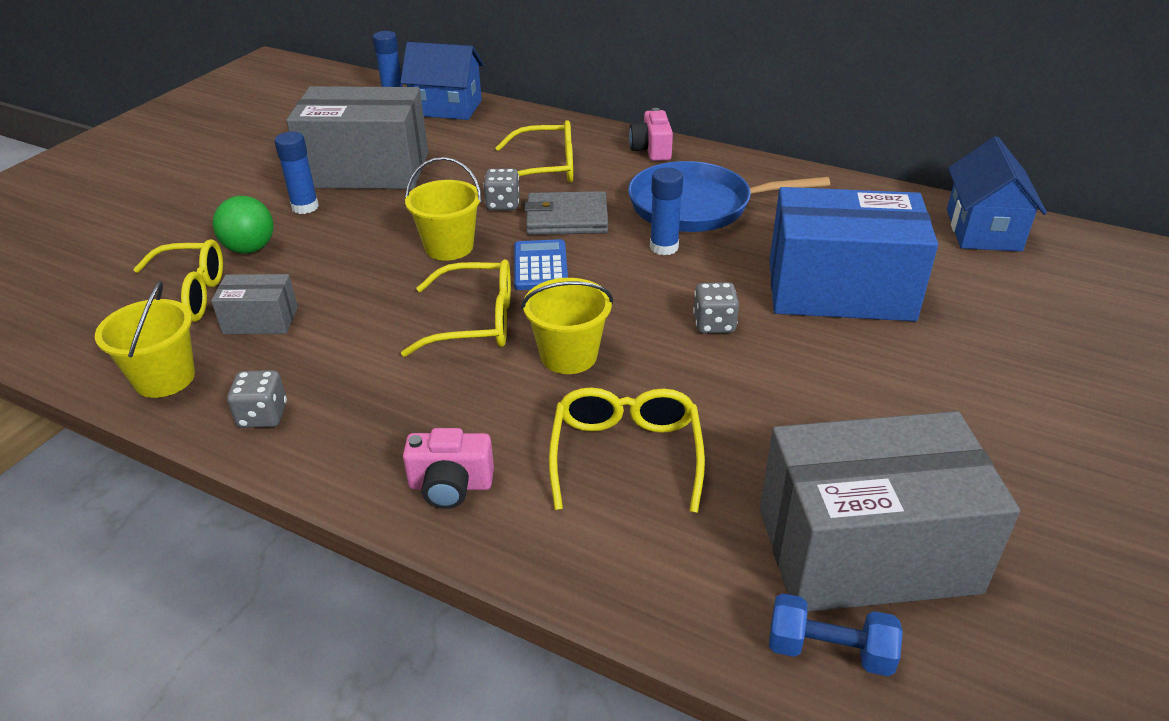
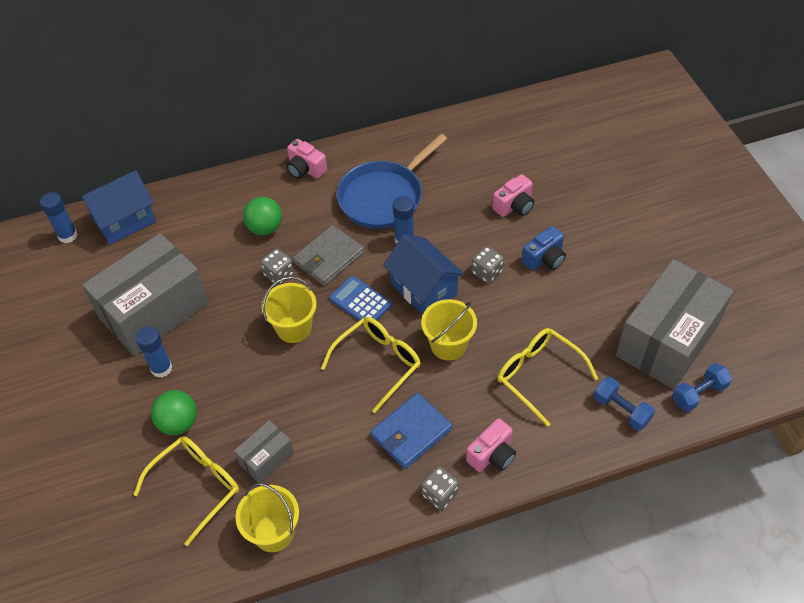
camera: 45 degrees left, 15 degrees up
grey dice [227,370,287,428] -> grey dice moved to [421,466,459,510]
yellow glasses [495,120,573,183] -> green ball [243,197,282,235]
blue box [770,187,938,321] -> pink camera [492,174,534,217]
blue house [947,136,1047,252] -> blue house moved to [383,234,465,315]
none -> blue wallet [370,393,452,469]
none -> blue camera [522,226,566,271]
none -> blue dumbbell [594,377,655,431]

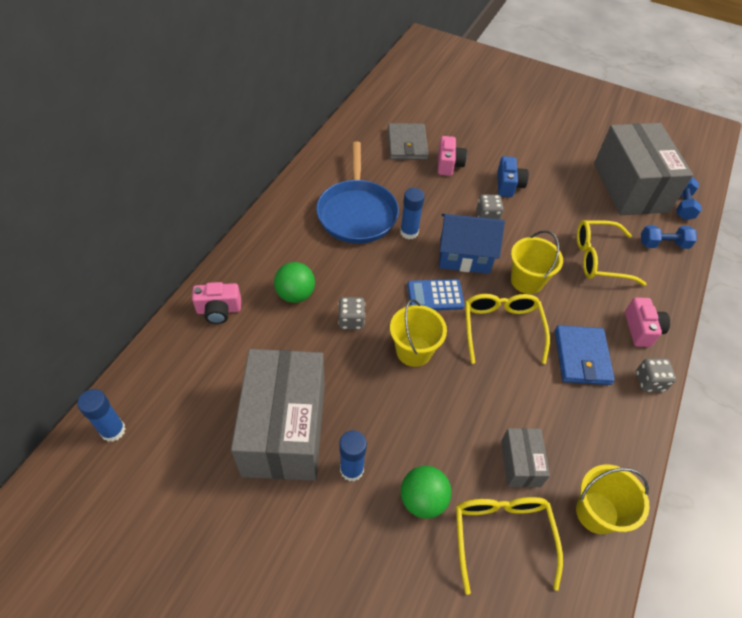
camera: 50 degrees left, 0 degrees up
blue house [79,170,156,245] -> none
pink camera [287,139,327,179] -> pink camera moved to [192,282,241,324]
grey wallet [292,225,365,286] -> grey wallet moved to [388,123,429,160]

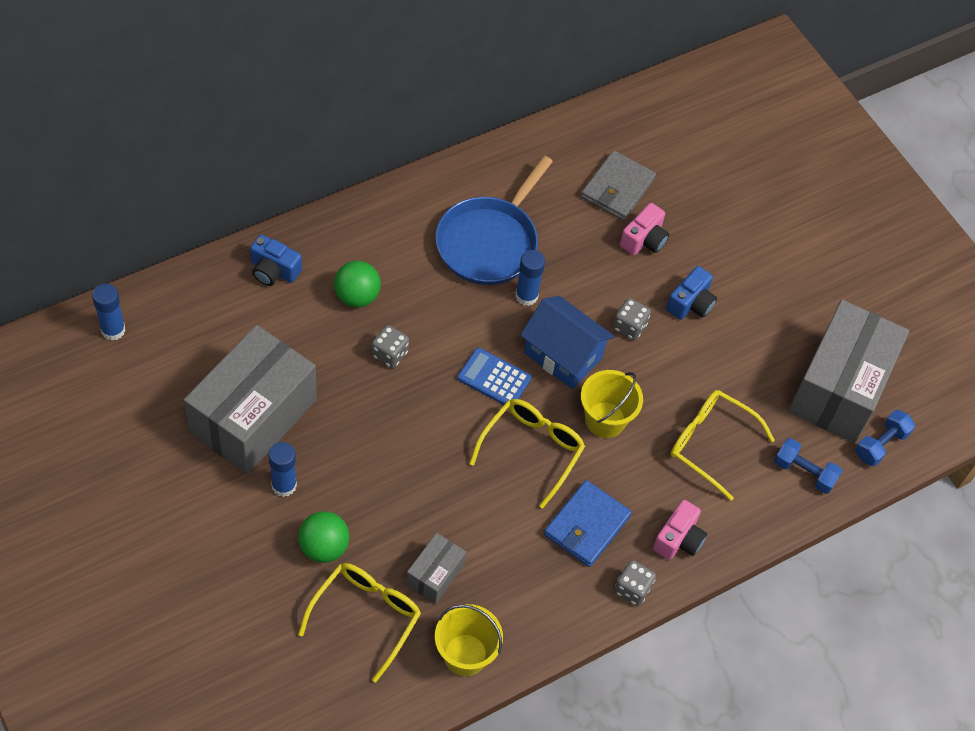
camera: 30 degrees right, 5 degrees up
pink camera [192,282,241,324] -> blue camera [250,235,302,286]
yellow bucket [390,299,447,367] -> none

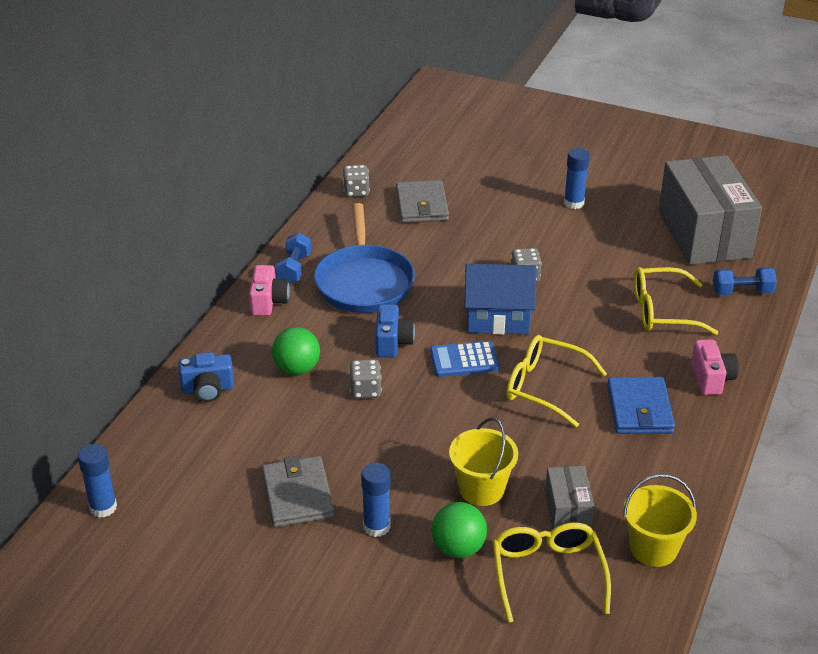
camera: 30 degrees left, 20 degrees down
grey box [184,325,317,475] -> grey wallet [262,456,335,527]
yellow glasses [469,399,585,509] -> yellow glasses turned 60 degrees counterclockwise [506,335,607,427]
blue glue stick [515,250,545,306] -> blue glue stick moved to [564,148,590,209]
yellow bucket [581,370,643,438] -> yellow bucket moved to [449,417,518,506]
grey dice [614,560,656,606] -> grey dice moved to [343,165,370,197]
pink camera [620,203,669,255] -> pink camera moved to [249,265,290,316]
blue camera [666,266,717,320] -> blue camera moved to [375,304,415,357]
blue dumbbell [855,410,915,466] -> blue dumbbell moved to [275,233,311,284]

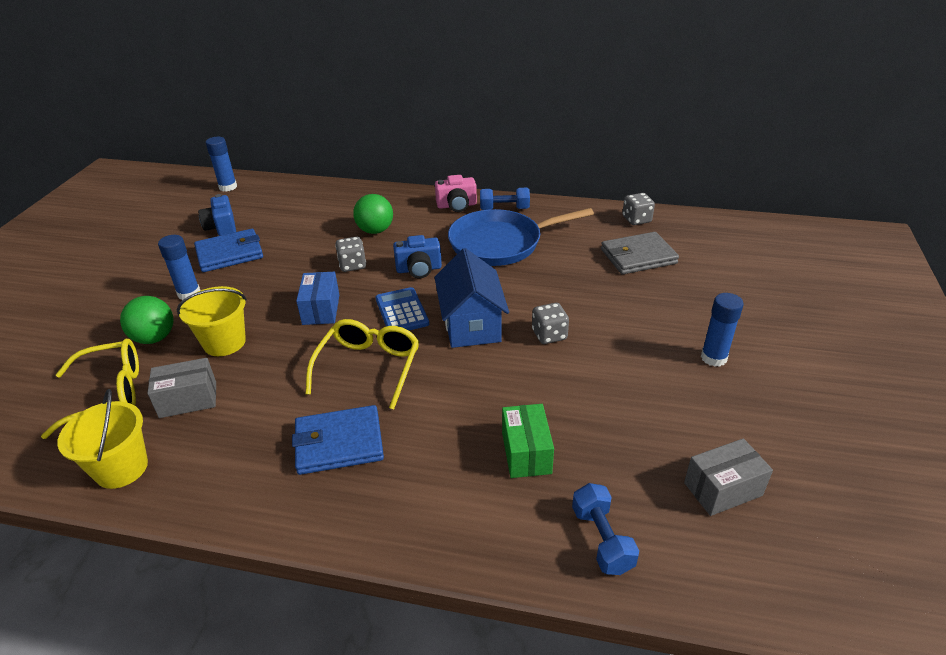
camera: 80 degrees right, 0 degrees up
blue camera [178,352,234,402] -> blue camera moved to [198,194,236,236]
grey wallet [262,456,335,527] -> blue wallet [194,229,263,272]
yellow glasses [634,267,719,335] -> green box [502,404,554,478]
grey box [658,155,762,265] -> grey box [684,438,773,516], size x0.46
pink camera [691,339,739,395] -> none
none -> blue box [296,272,339,325]

